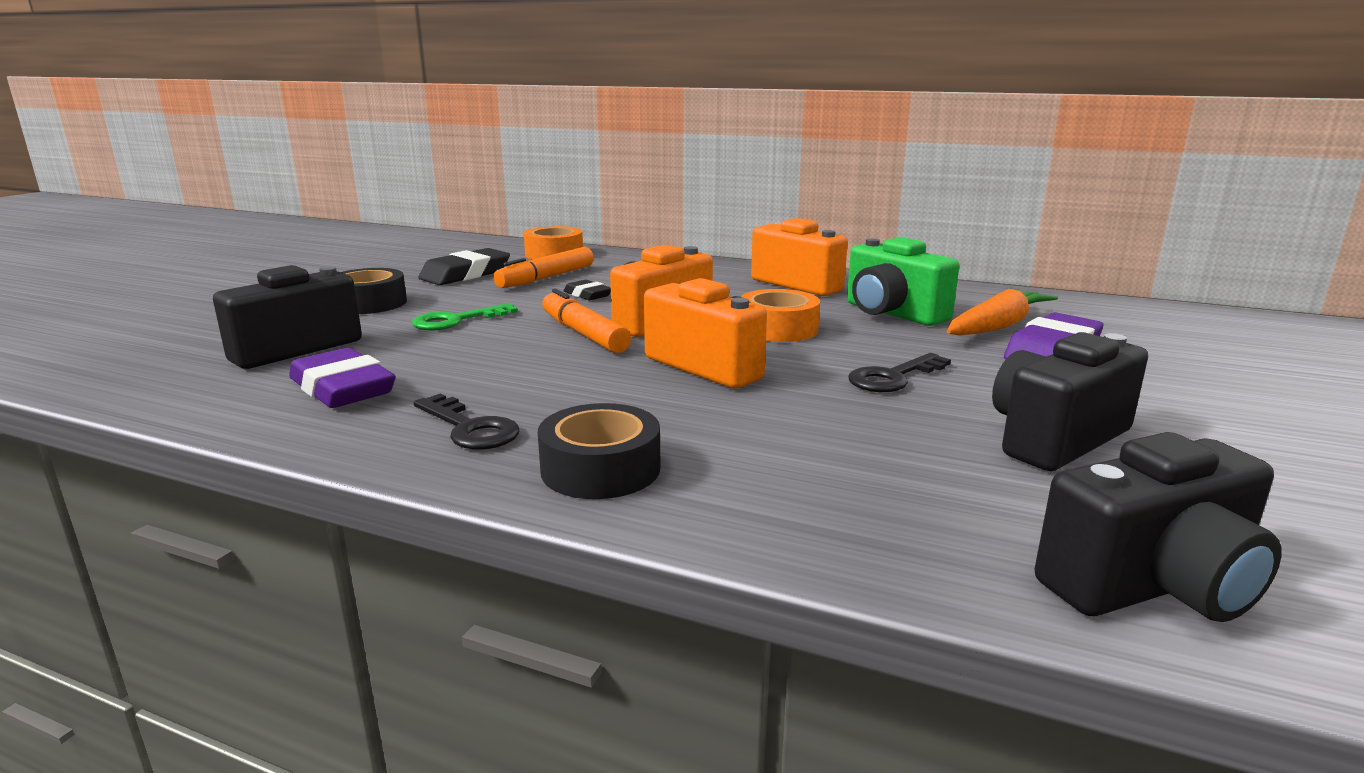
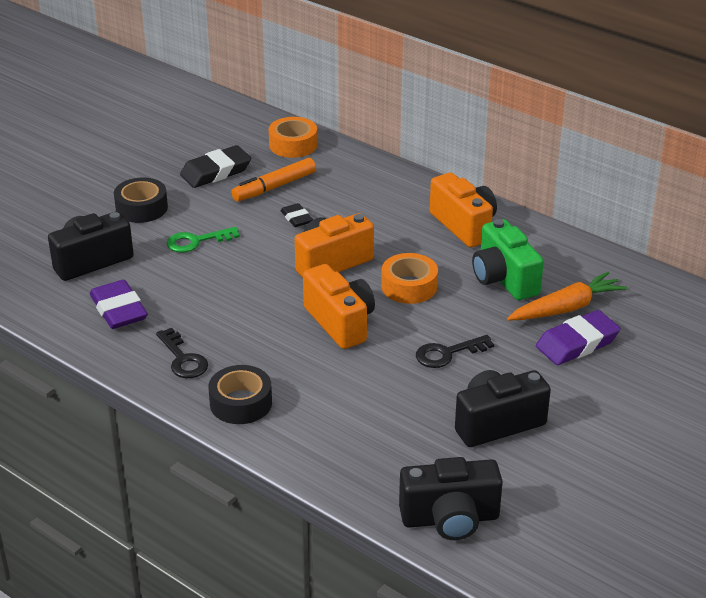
camera: 15 degrees right, 15 degrees up
orange marker [542,289,631,353] -> none

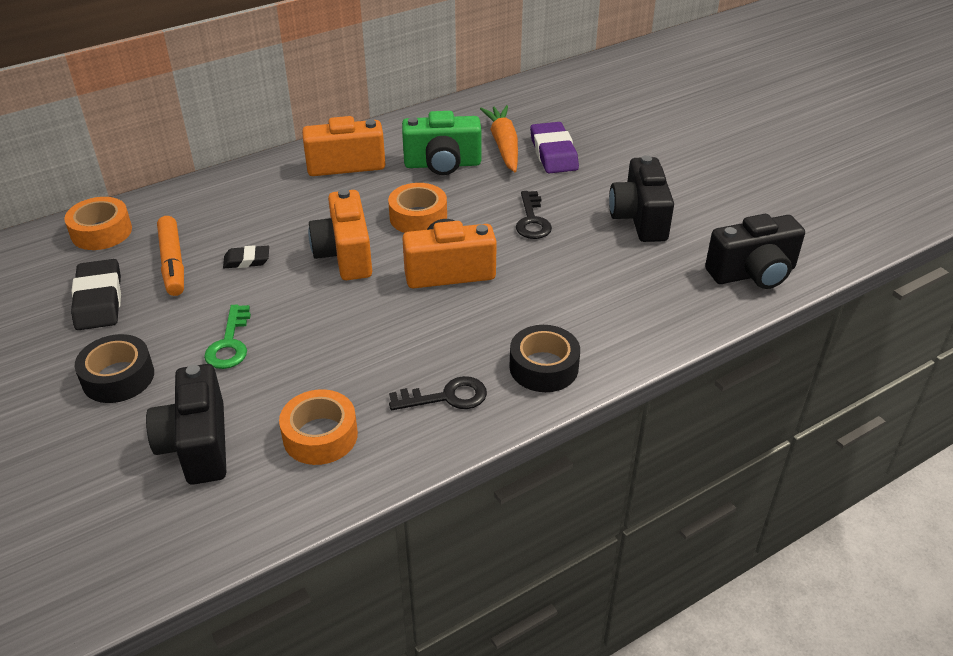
camera: 70 degrees left, 5 degrees up
purple eraser [90,280,148,329] -> orange tape [279,389,358,465]
black camera [399,457,503,540] -> black camera turned 60 degrees clockwise [705,214,805,289]

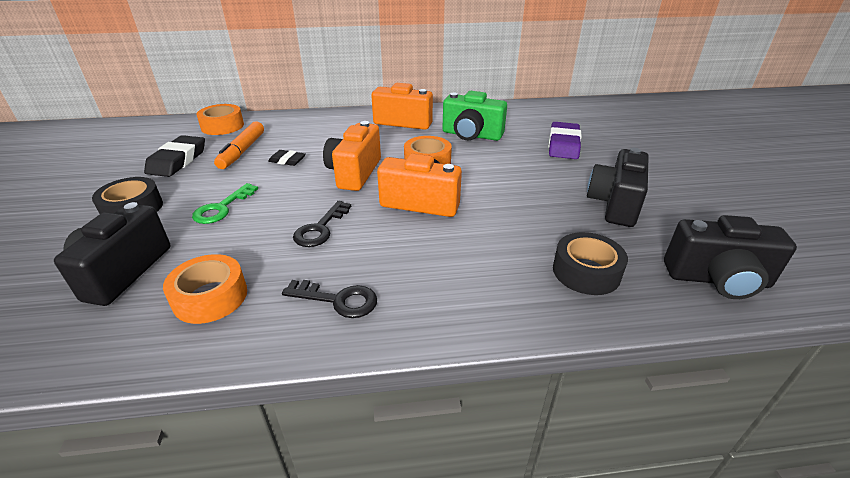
camera: 25 degrees right, 5 degrees down
orange carrot [480,105,518,172] -> none
black tape [509,325,580,392] -> black tape moved to [553,232,628,295]
black key [516,191,552,239] -> black key moved to [293,201,352,247]

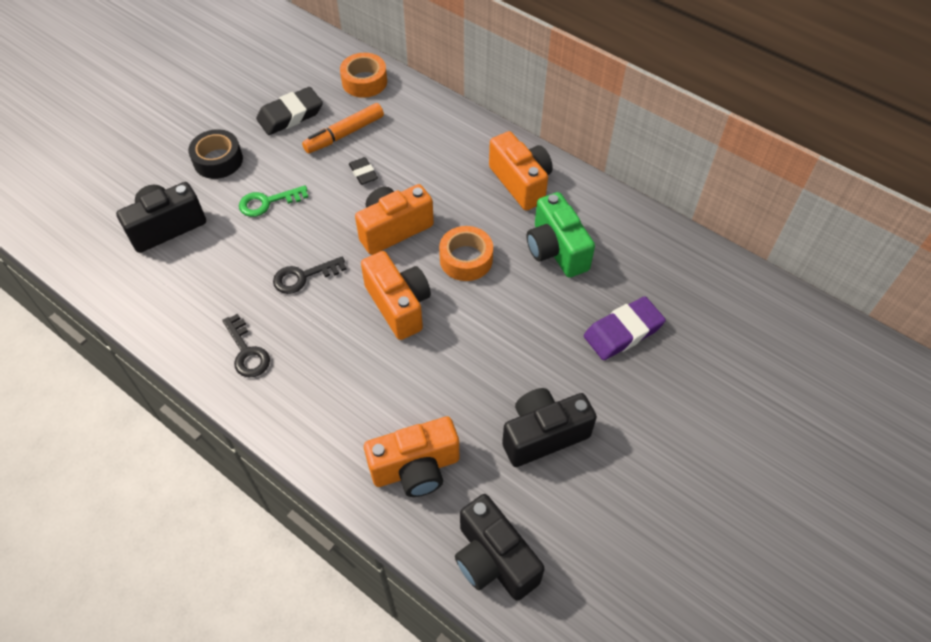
camera: 45 degrees right, 20 degrees up
orange tape [163,254,247,324] -> none
black tape [553,232,628,295] -> orange camera [364,416,459,497]

